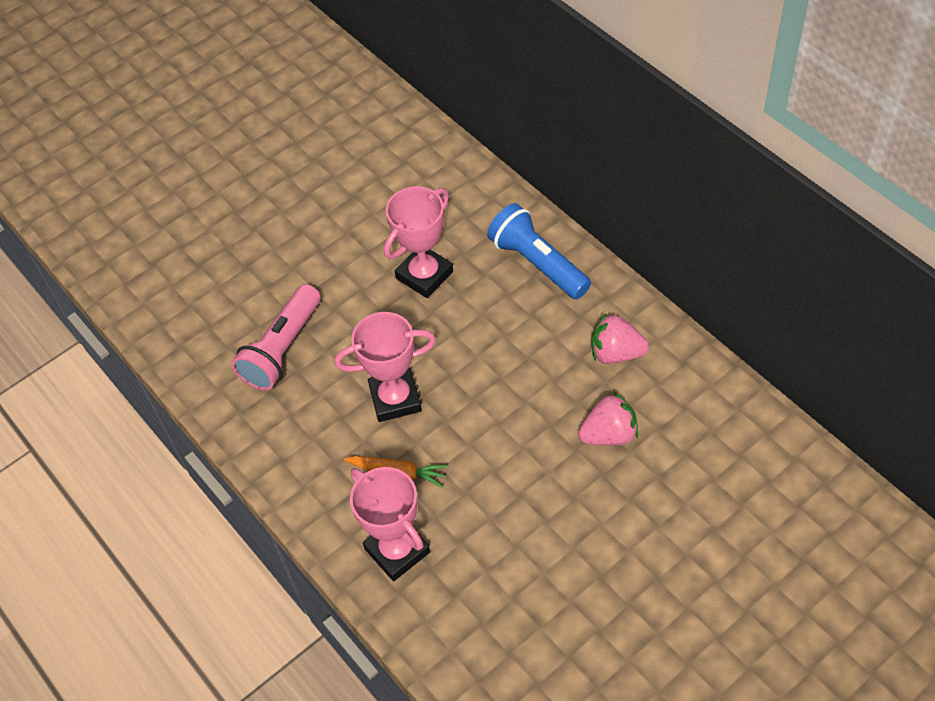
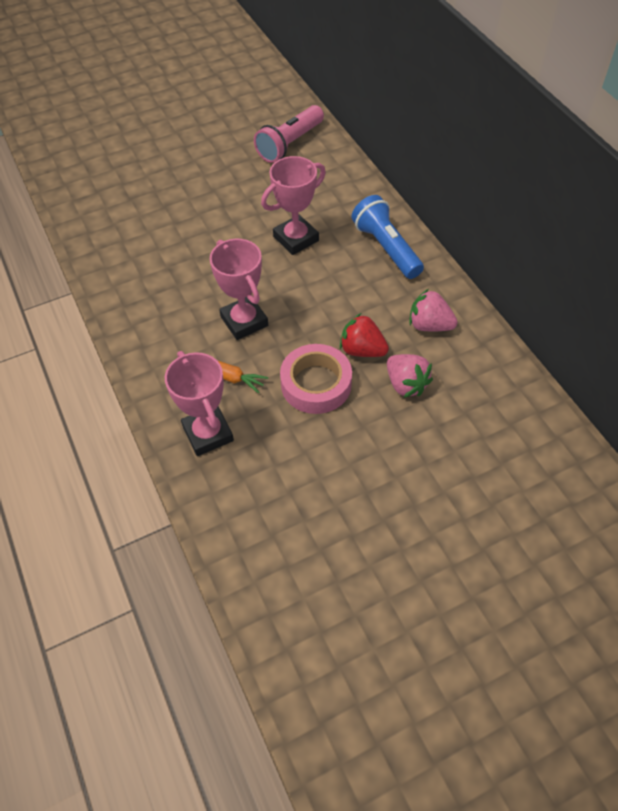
camera: 10 degrees right, 0 degrees up
pink flashlight [231,284,321,391] -> pink flashlight moved to [254,105,324,163]
pink trophy [335,312,436,422] -> pink trophy turned 60 degrees clockwise [210,239,268,340]
pink strawberry [578,392,638,445] -> pink strawberry turned 60 degrees clockwise [387,354,433,398]
none -> pink tape [280,344,352,414]
none -> red strawberry [340,313,389,357]

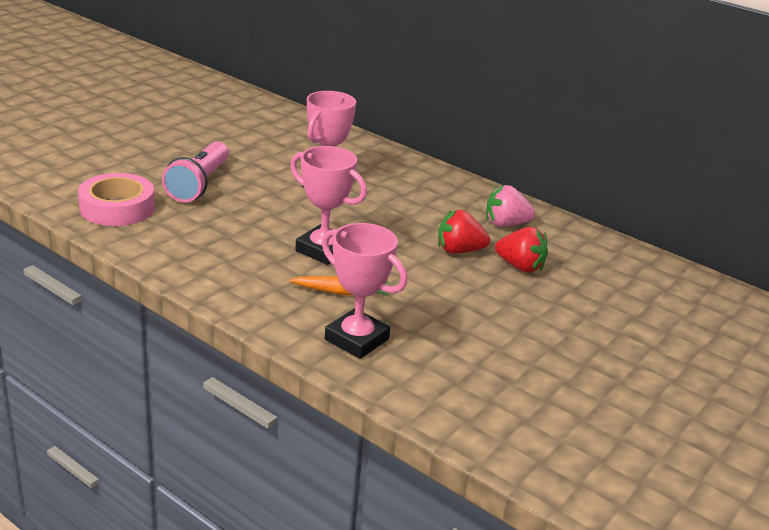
camera: 30 degrees left, 25 degrees down
pink flashlight [254,105,324,163] -> pink flashlight moved to [162,141,229,202]
pink tape [280,344,352,414] -> pink tape moved to [78,173,155,226]
blue flashlight [352,195,424,279] -> none
pink strawberry [387,354,433,398] -> red strawberry [495,227,548,273]

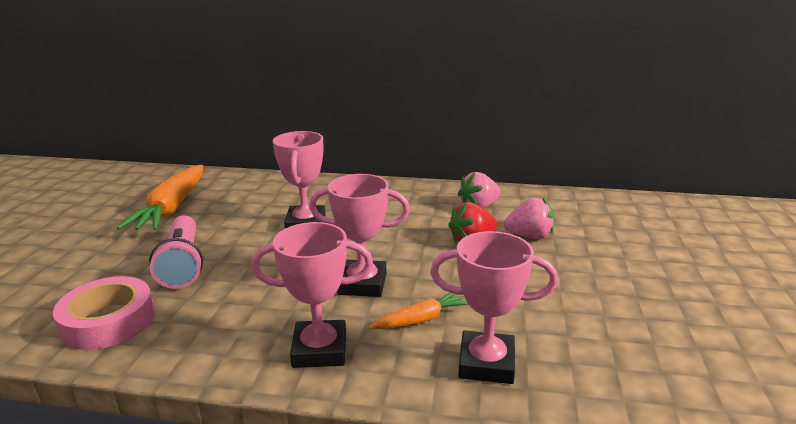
camera: 25 degrees left, 5 degrees down
red strawberry [495,227,548,273] -> pink strawberry [504,197,555,239]
none -> orange carrot [117,165,203,231]
none -> pink trophy [251,222,373,368]

